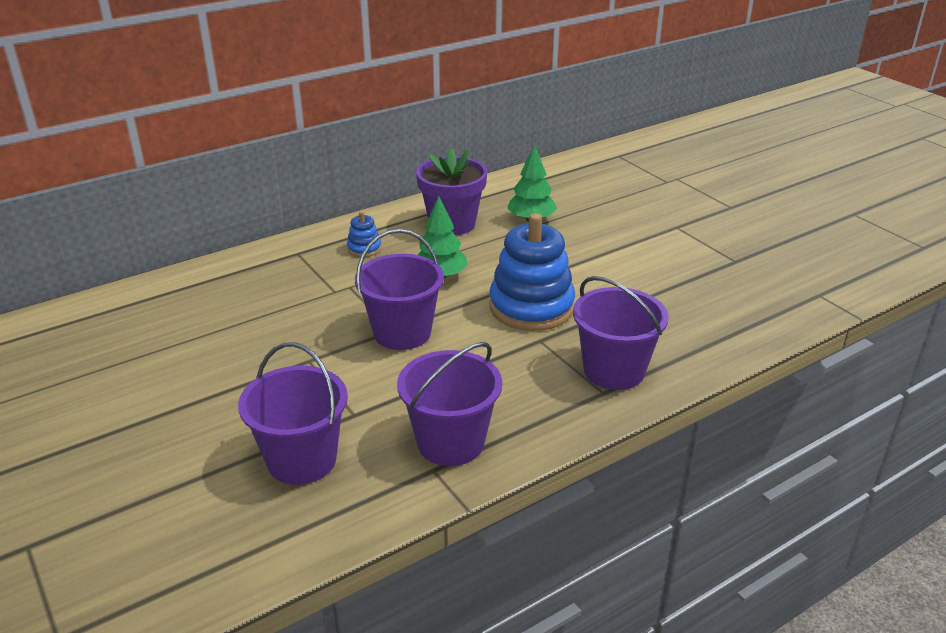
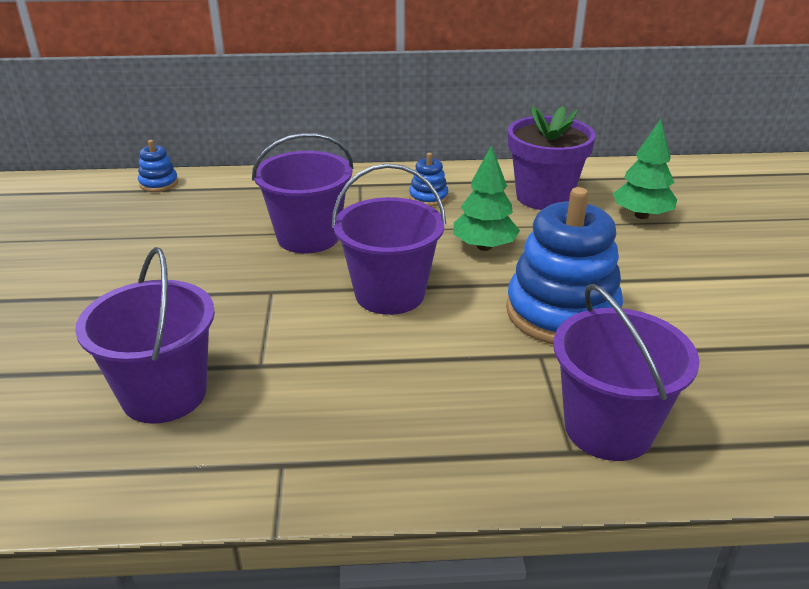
camera: 30 degrees right, 0 degrees up
purple bucket [397,342,502,466] -> purple bucket moved to [252,133,353,253]
none -> blue stacking toy [138,140,178,192]

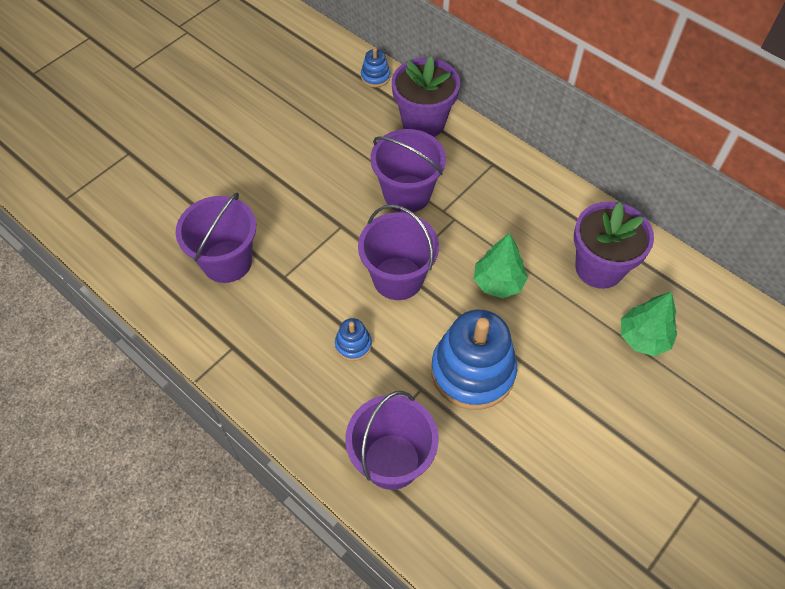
camera: 45 degrees right, 25 degrees up
blue stacking toy [409,153,448,206] -> blue stacking toy moved to [335,318,372,361]
none -> purple flower pot [392,56,460,137]

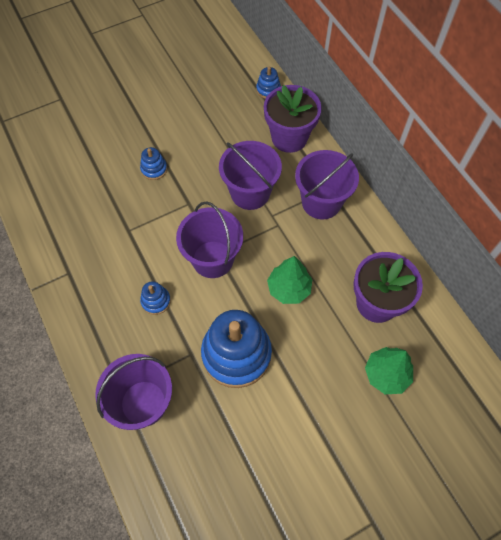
camera: 20 degrees right, 5 degrees up
purple bucket [176,193,256,283] -> purple bucket moved to [295,150,359,220]
none -> blue stacking toy [140,147,167,180]

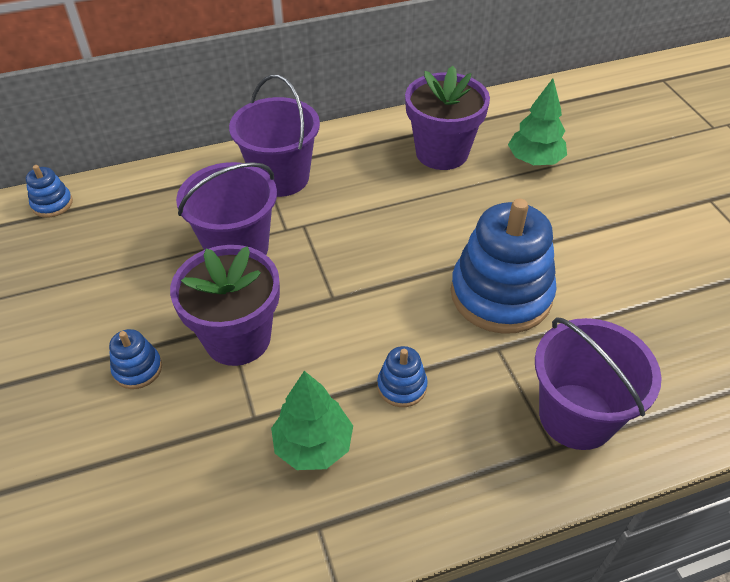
camera: 80 degrees left, 15 degrees down
purple bucket [176,201,243,278] -> none
purple flower pot [264,85,322,153] -> purple flower pot moved to [170,245,280,366]
green tree [267,256,312,304] -> green tree moved to [271,371,353,470]

